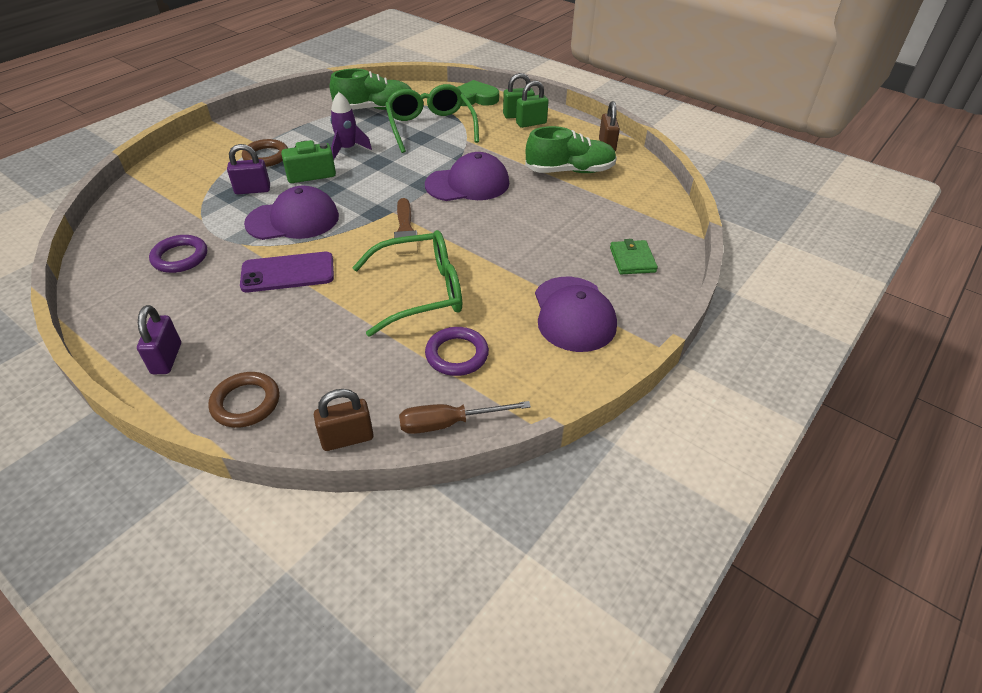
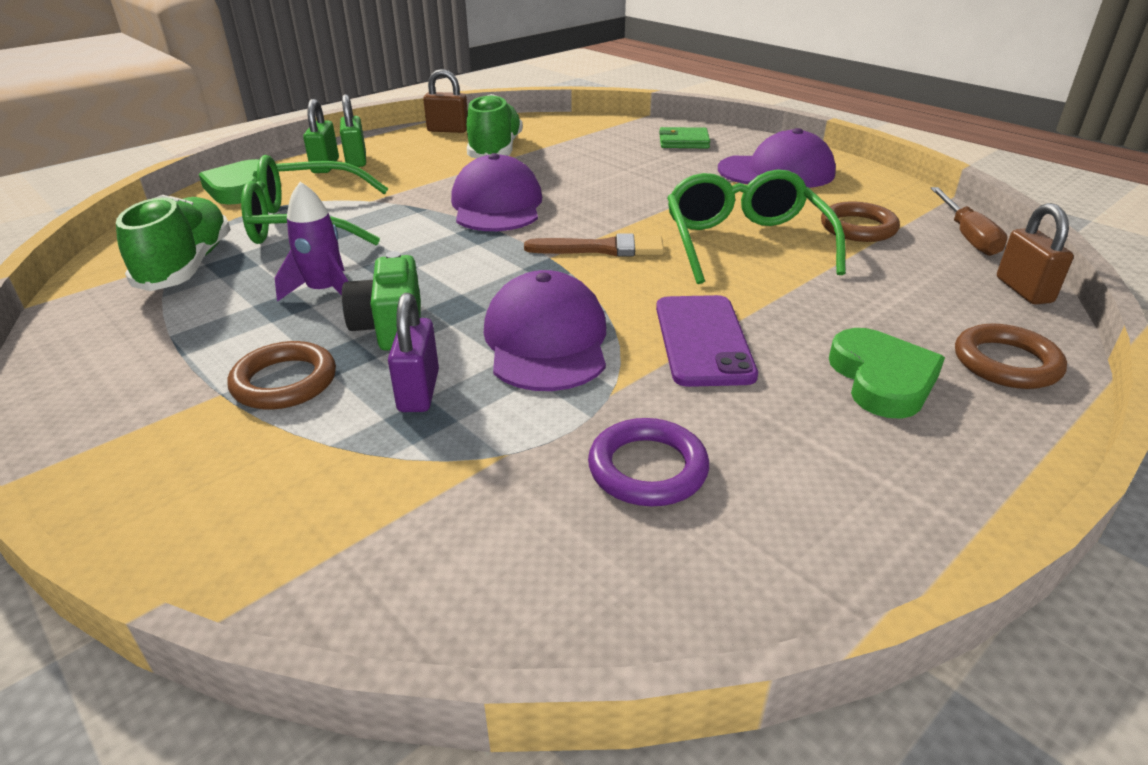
camera: 80 degrees left, 10 degrees down
purple padlock [137,305,181,374] -> none
purple ring [425,327,489,376] -> brown ring [821,201,900,242]
none -> green heart [829,328,945,419]

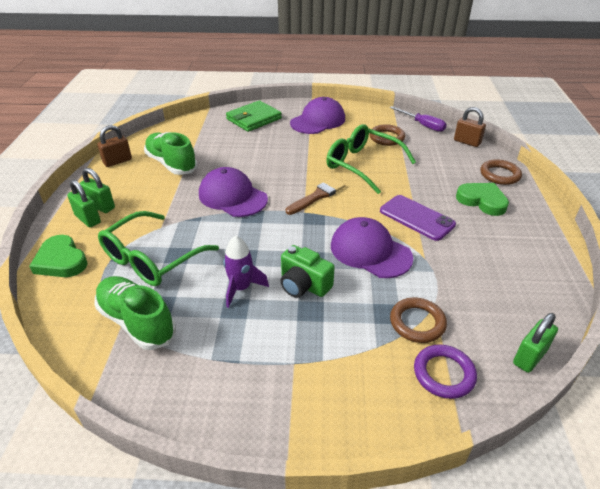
camera: 45 degrees left, 5 degrees up
brown ring [228,341,336,410] -> brown ring moved to [390,298,447,343]
purple padlock [388,293,439,412] -> none
purple ring [588,418,709,506] -> purple ring moved to [414,344,477,399]
green wallet [659,127,710,148] -> green wallet [226,100,282,132], size x1.58
brown screwdriver [930,187,1008,256] -> purple screwdriver [390,106,447,132]
none -> green padlock [513,313,558,373]

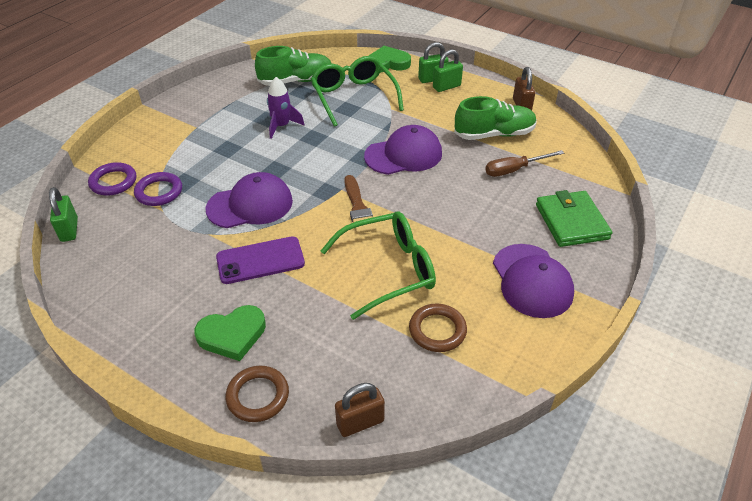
camera: 120 degrees right, 5 degrees up
green camera [280,245,335,298] -> none
purple screwdriver [390,106,447,132] -> none
brown ring [390,298,447,343] -> purple ring [134,172,182,206]
none -> brown screwdriver [485,150,564,177]

